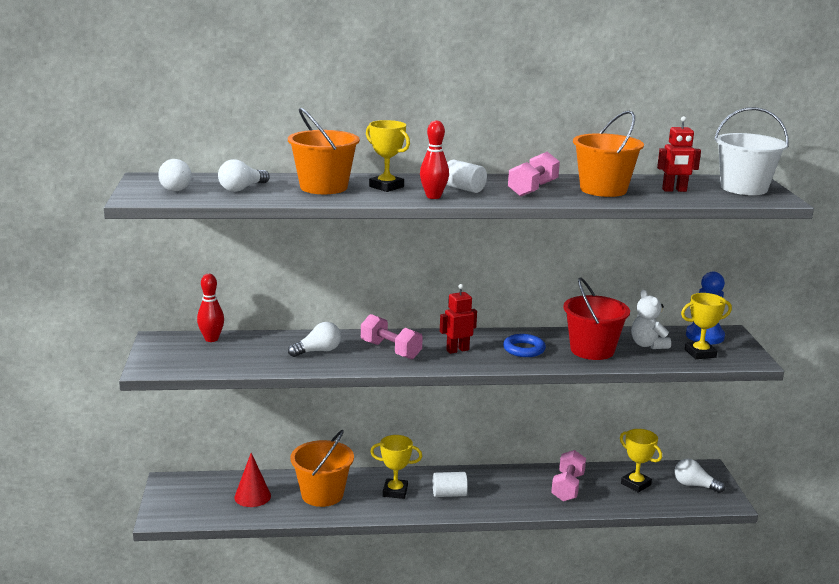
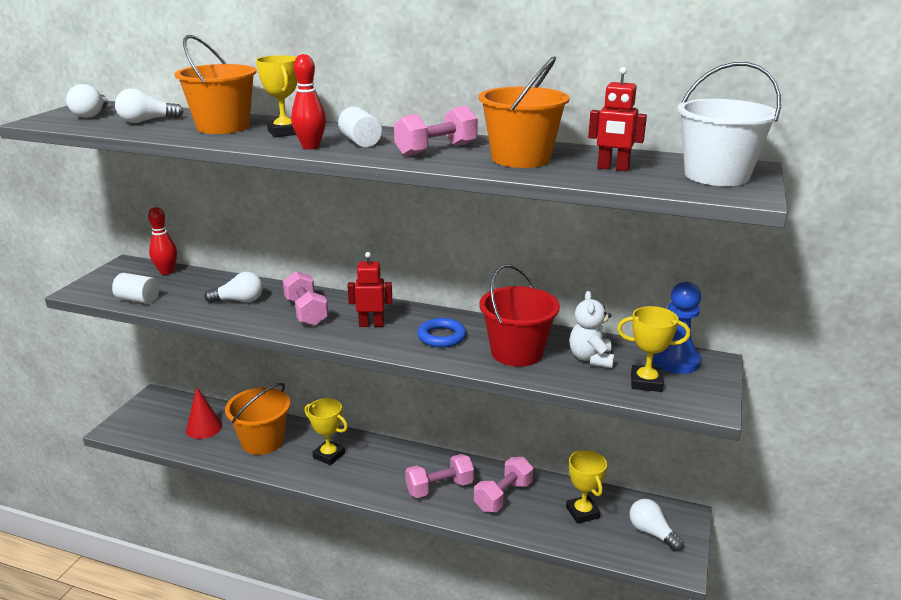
camera: 25 degrees right, 5 degrees up
white cylinder [433,472,468,497] -> white cylinder moved to [112,273,159,304]
none -> pink dumbbell [405,454,474,498]

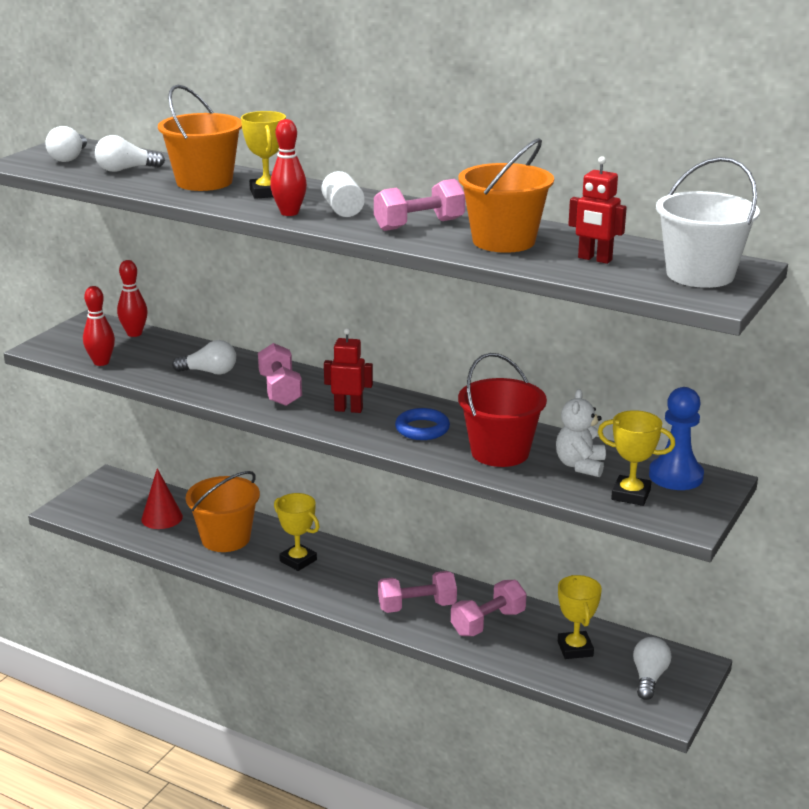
camera: 10 degrees right, 0 degrees up
white cylinder [112,273,159,304] -> red bowling pin [83,286,115,366]
white light bulb [629,499,684,551] -> white light bulb turned 45 degrees clockwise [633,637,671,700]

